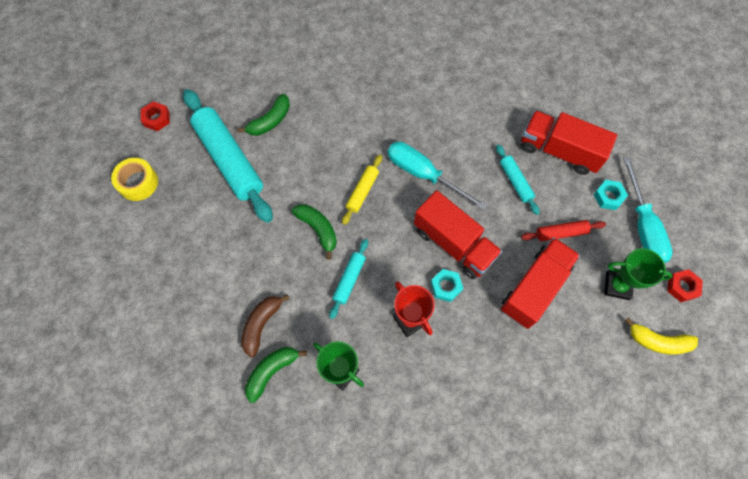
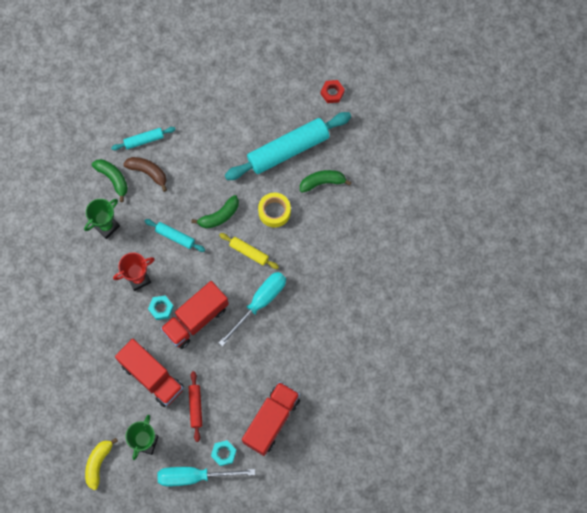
camera: 95 degrees right, 5 degrees up
yellow tape [111,158,158,201] -> yellow tape moved to [258,193,291,228]
green banana [238,94,290,136] -> green banana turned 120 degrees clockwise [300,170,352,193]
turquoise rolling pin [496,144,540,215] -> turquoise rolling pin moved to [111,127,176,150]
red nut [667,269,703,302] -> none

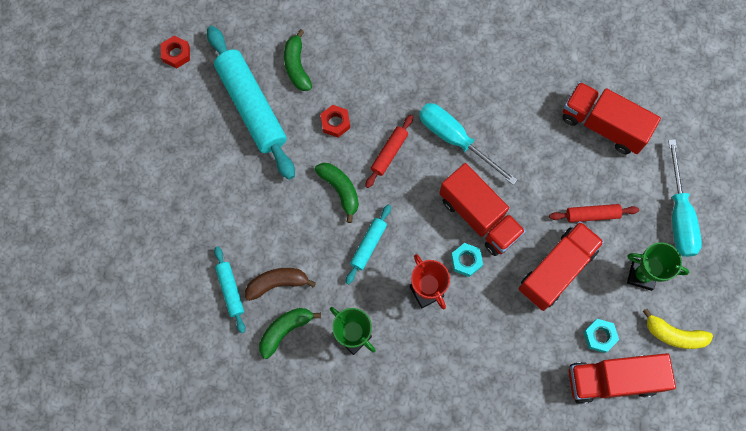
camera: 90 degrees left, 0 degrees up
brown banana [123,157,167,192] -> brown banana turned 45 degrees clockwise [245,268,316,301]
turquoise nut [211,440,237,466] -> turquoise nut moved to [583,319,619,353]
yellow rolling pin [219,233,279,269] -> red rolling pin [365,115,413,188]
yellow tape [258,193,291,228] -> red nut [320,105,350,137]
none -> red truck [568,353,676,404]

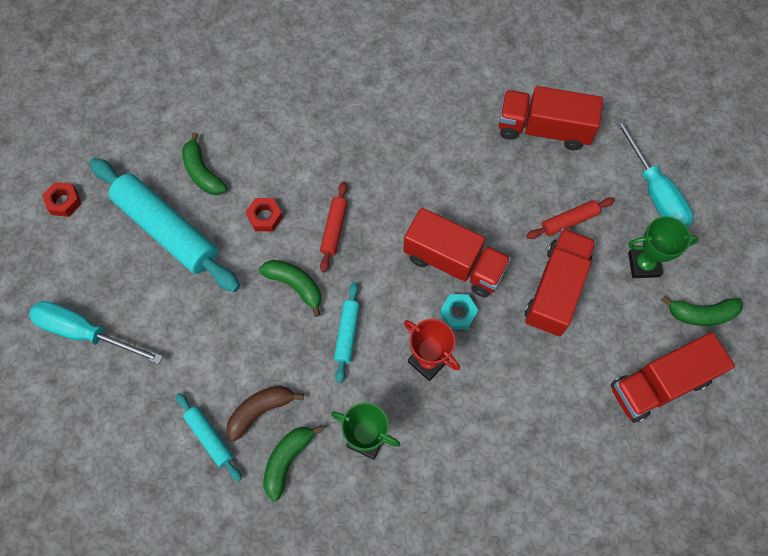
camera: 20 degrees left, 5 degrees down
turquoise screwdriver [419,103,518,185] -> turquoise screwdriver moved to [29,301,163,364]
turquoise nut [583,319,619,353] -> none
yellow banana [643,309,713,349] -> green banana [661,296,743,326]

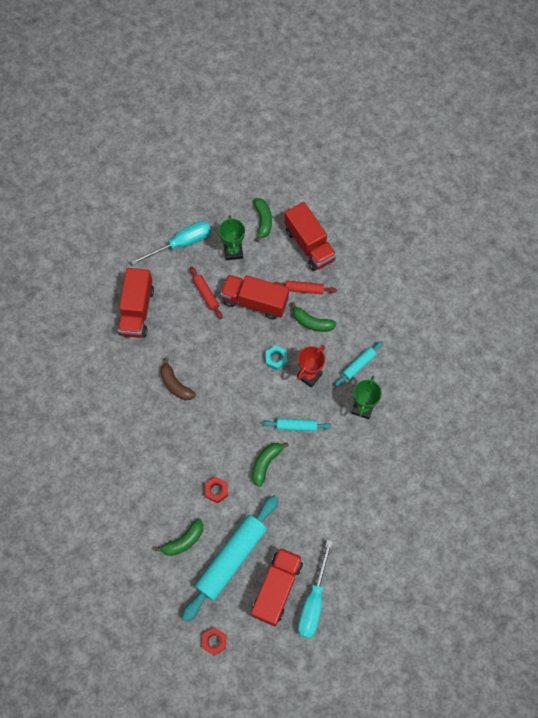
camera: 95 degrees left, 0 degrees up
turquoise rolling pin [176,393,242,482] -> turquoise rolling pin moved to [335,341,383,386]
brown banana [226,386,304,441] -> brown banana moved to [160,358,196,400]
green banana [263,425,323,501] -> green banana moved to [291,302,337,332]
red rolling pin [320,182,348,273] -> red rolling pin moved to [274,281,337,294]
red truck [403,207,511,298] -> red truck moved to [251,547,303,626]

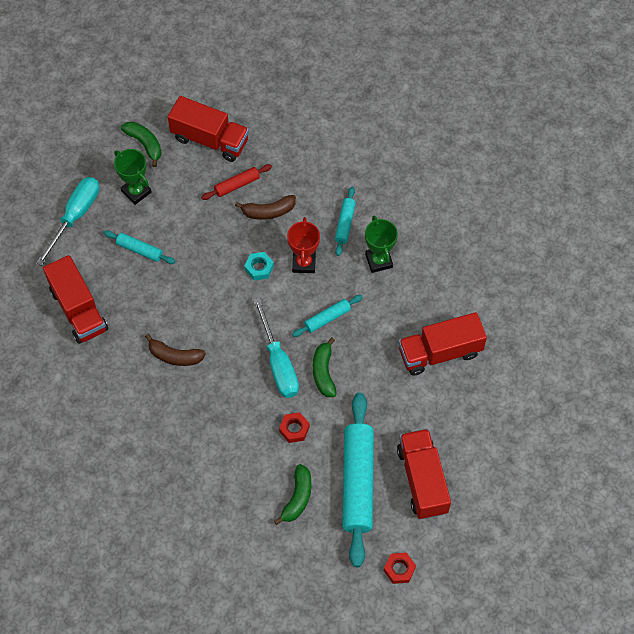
camera: 35 degrees left, 5 degrees down
red rolling pin [190,266,223,319] -> turquoise rolling pin [104,230,175,264]
red truck [221,275,289,320] -> red truck moved to [399,312,487,375]
green banana [291,302,337,332] -> brown banana [235,195,296,220]
turquoise screwdriver [298,540,333,638] -> turquoise screwdriver moved to [254,298,299,398]

